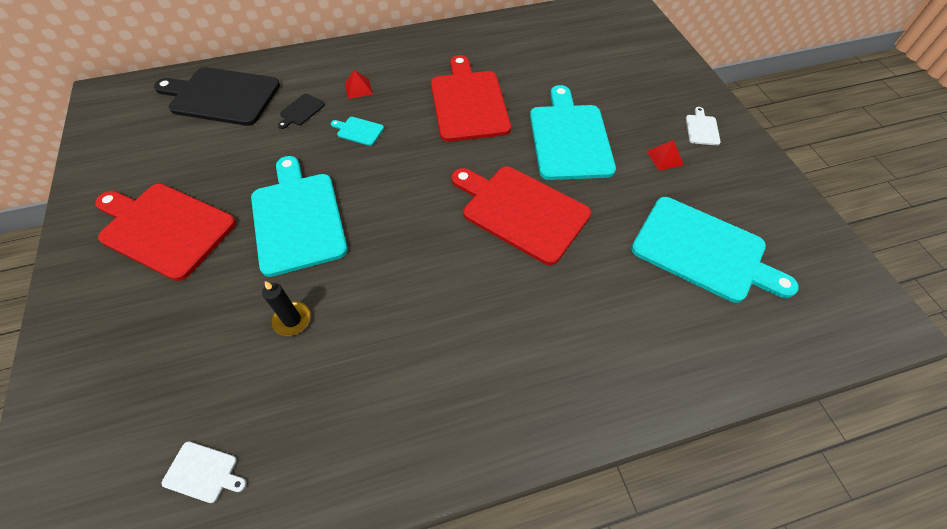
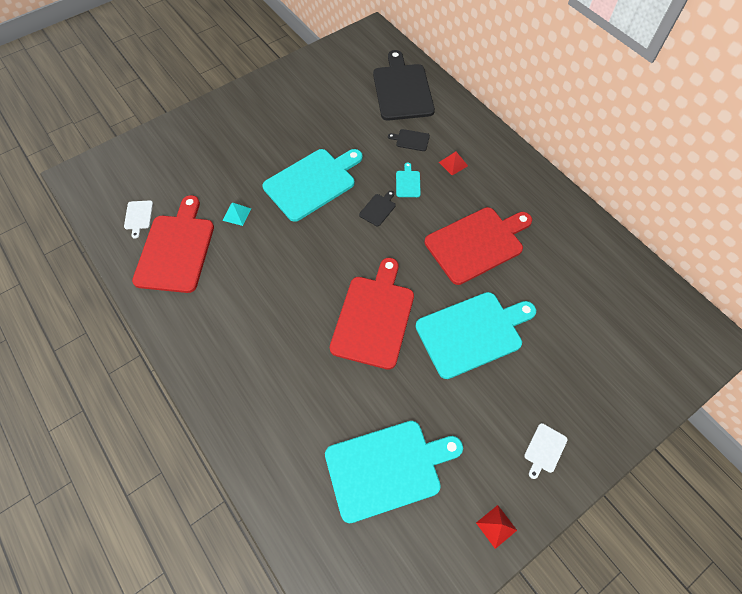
camera: 70 degrees right, 5 degrees up
red cutting board [95,184,236,281] -> red cutting board moved to [132,195,214,293]
black candle [262,281,311,336] -> turquoise pyramid [222,203,251,226]
turquoise cutting board [631,197,799,303] -> turquoise cutting board turned 120 degrees counterclockwise [325,421,463,523]
red pyramid [647,140,684,170] -> red pyramid moved to [476,505,517,549]
white cutting board [686,107,721,145] -> white cutting board turned 135 degrees clockwise [524,423,567,479]
none -> black cutting board [359,191,396,226]

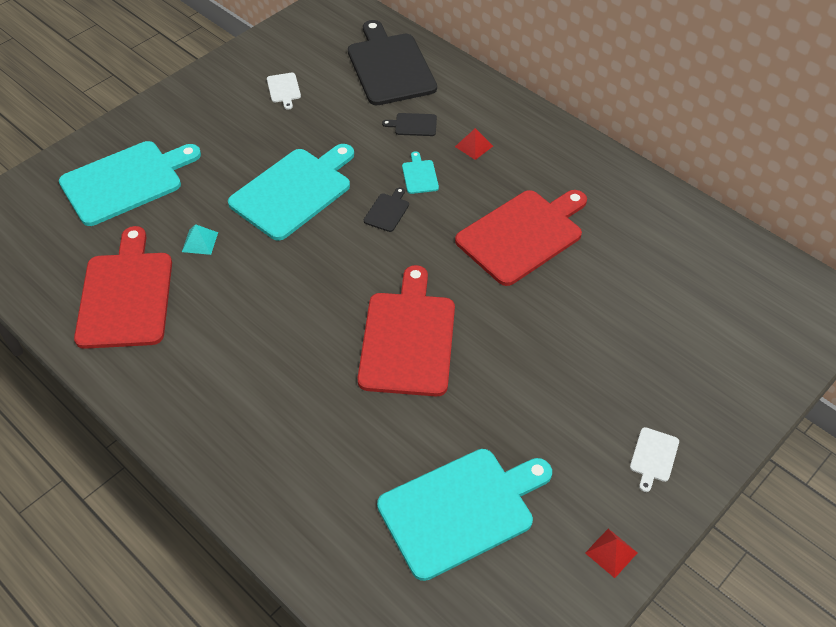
camera: 10 degrees left, 10 degrees down
white cutting board [124,200,153,239] -> white cutting board moved to [267,73,301,110]
turquoise cutting board [416,292,536,379] -> turquoise cutting board moved to [59,141,201,226]

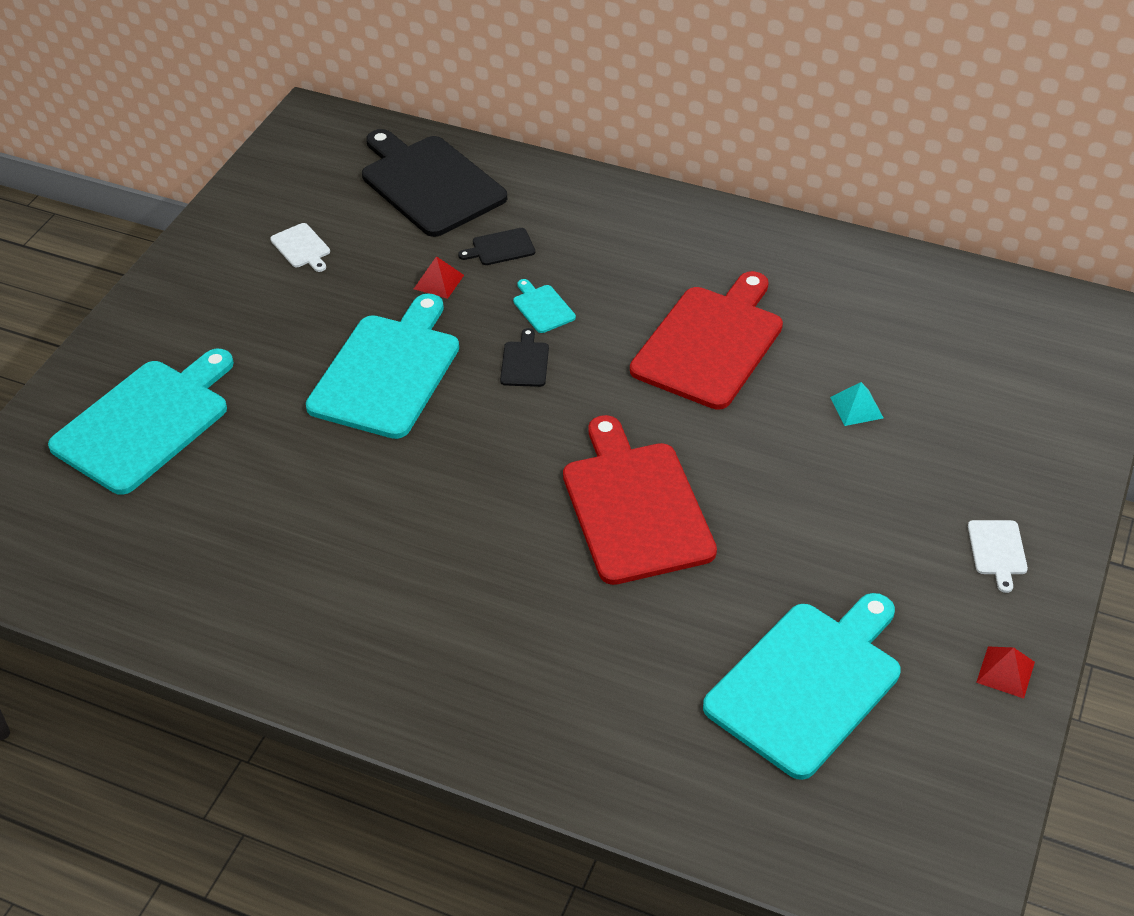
camera: 20 degrees left, 5 degrees down
red cutting board [74,226,172,349] -> none
turquoise pyramid [182,224,218,255] -> turquoise pyramid moved to [830,382,883,426]
red pyramid [455,128,493,160] -> red pyramid moved to [414,256,464,299]

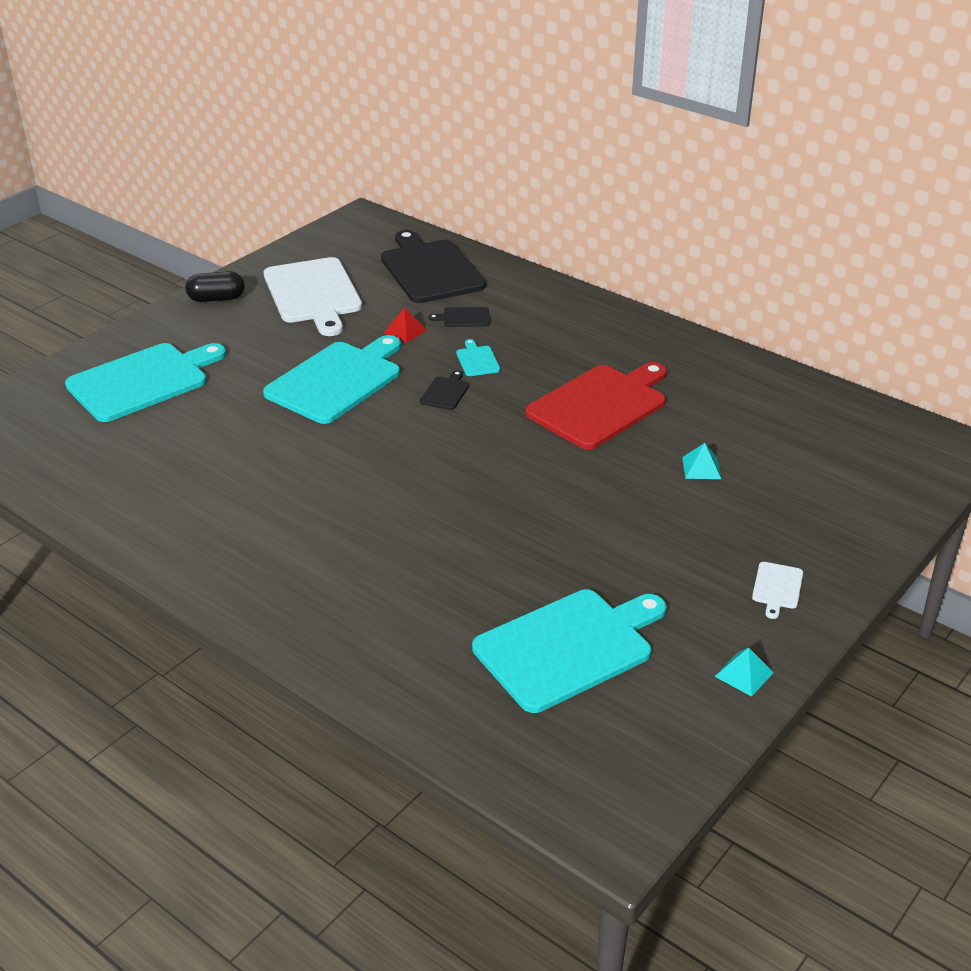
camera: 15 degrees right, 10 degrees down
white cutting board [270,223,330,272] -> white cutting board [264,257,362,336], size x2.43
red cutting board [563,415,717,585] -> none
red pyramid [976,647,1035,699] -> turquoise pyramid [714,647,774,697]
none -> black capsule [185,271,245,302]

